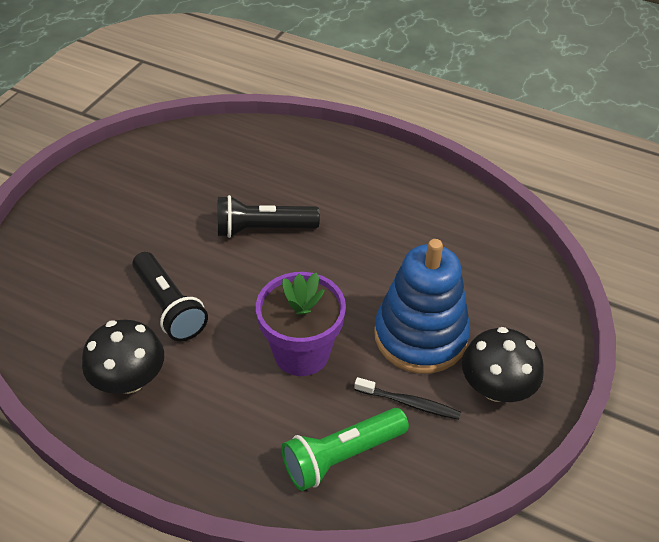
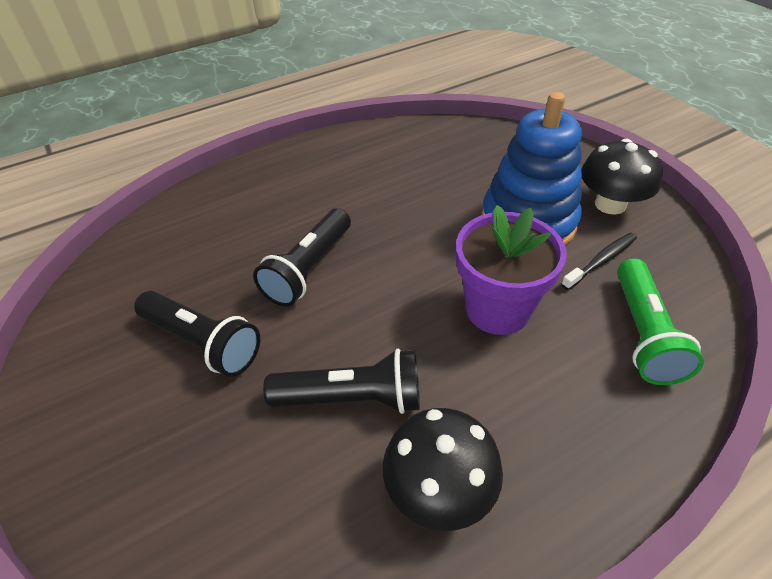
camera: 55 degrees left, 0 degrees up
none -> black flashlight [134,291,260,377]

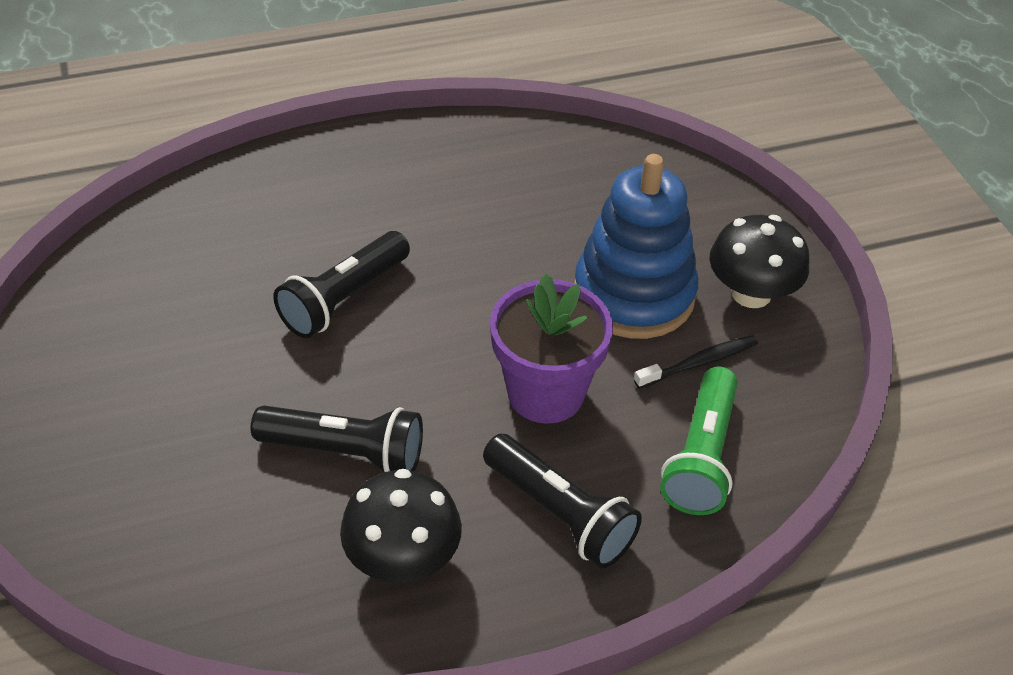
camera: 10 degrees right, 0 degrees up
black flashlight [134,291,260,377] -> black flashlight moved to [483,434,642,568]

